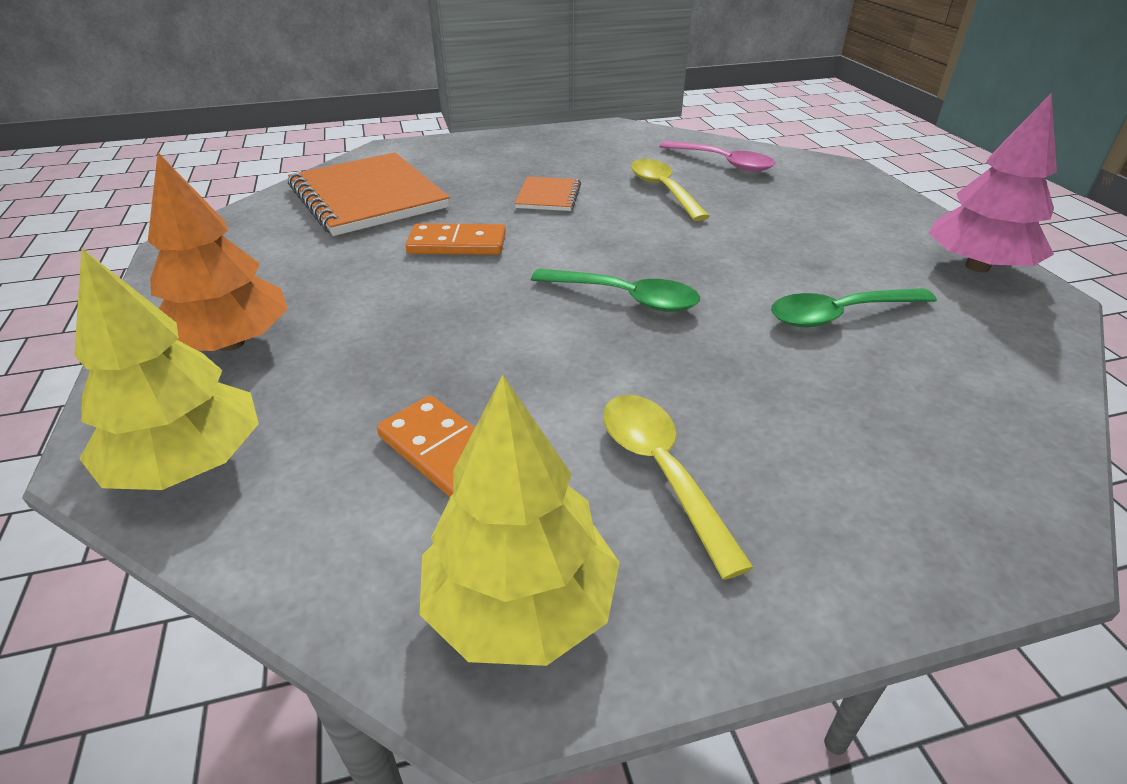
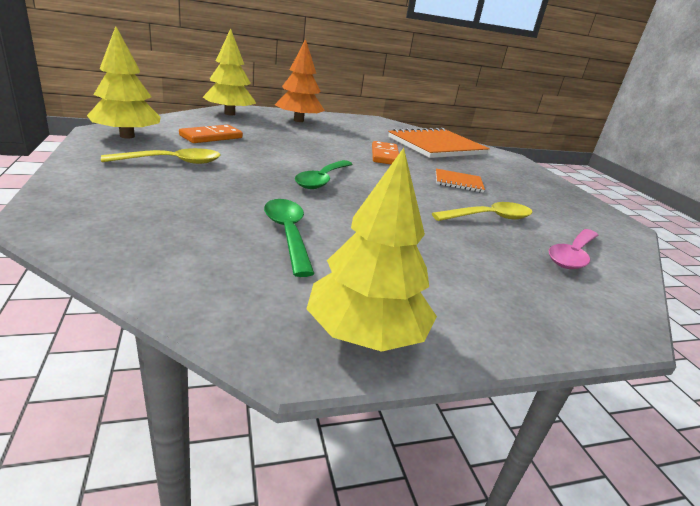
camera: 85 degrees right, 10 degrees down
pink tree [928,93,1057,272] -> yellow tree [306,148,437,352]

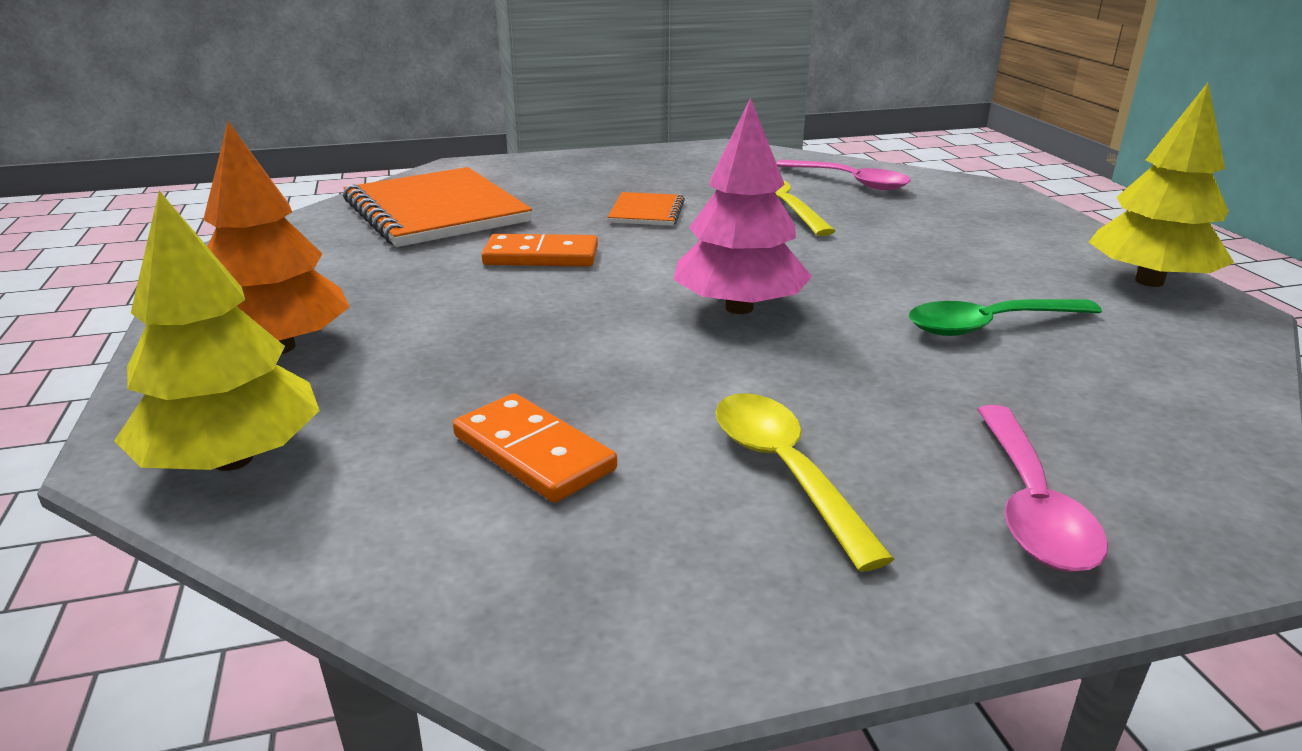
camera: 85 degrees left, 0 degrees up
yellow tree [87,26,161,139] -> none
green spoon [295,160,352,189] -> pink tree [673,98,812,314]
none -> pink spoon [977,405,1108,572]

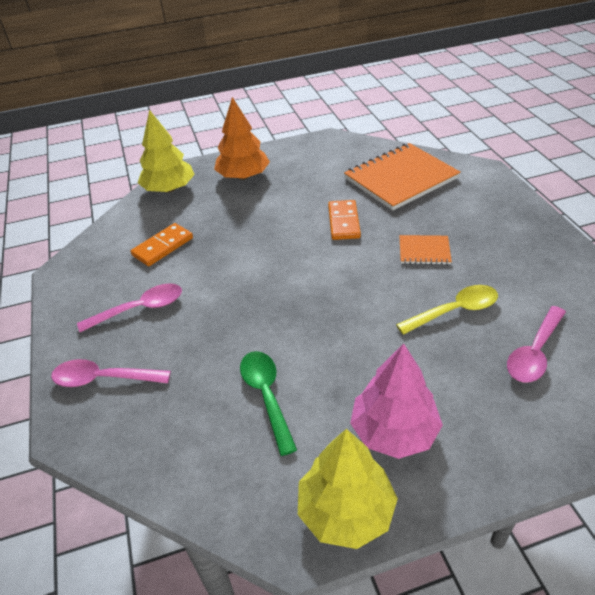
camera: 90 degrees right, 15 degrees up
pink tree [673,98,812,314] -> pink tree moved to [350,343,443,459]
yellow spoon [715,393,894,572] -> pink spoon [77,283,182,332]

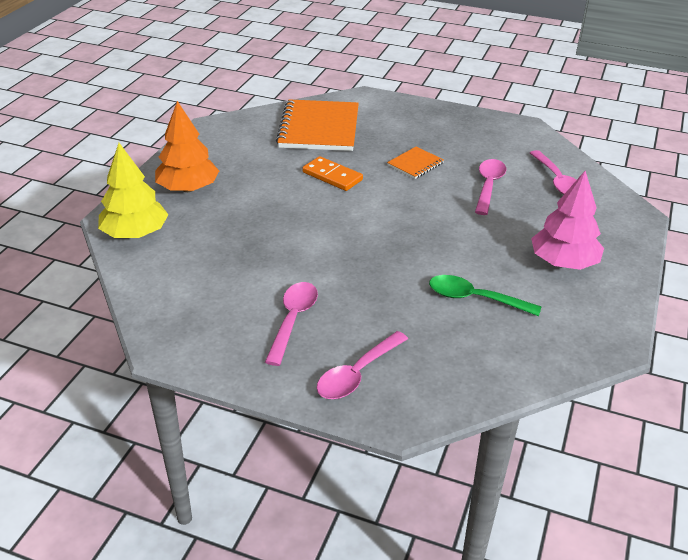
camera: 55 degrees left, 5 degrees down
orange domino [131,223,193,266] -> none
yellow tree [298,429,398,549] -> none
yellow spoon [396,285,498,335] -> pink spoon [475,159,506,215]

